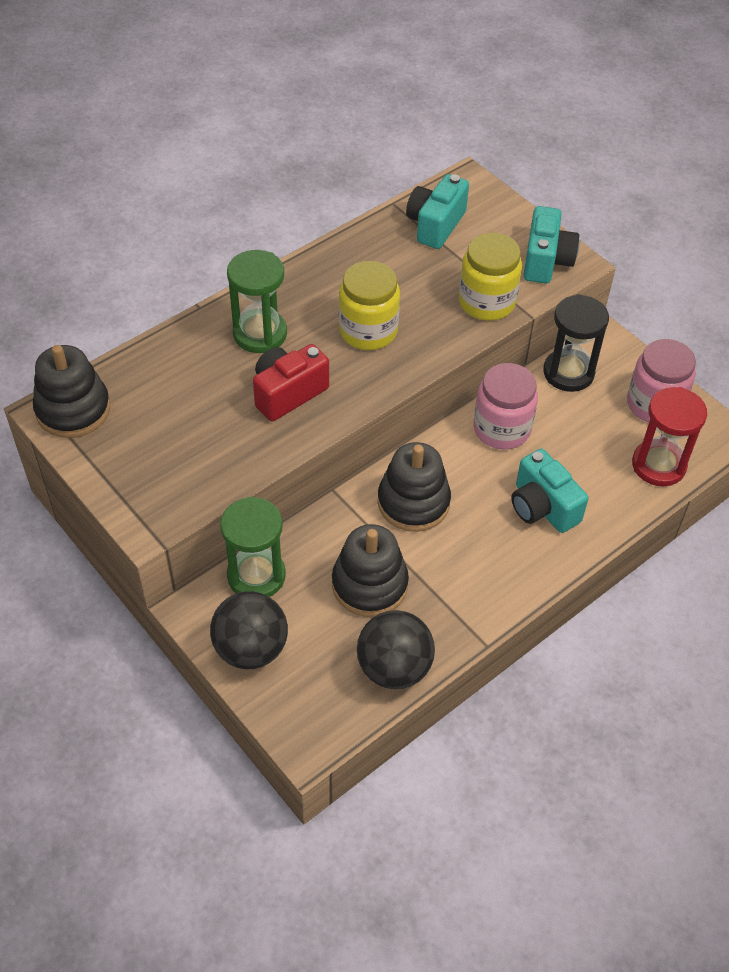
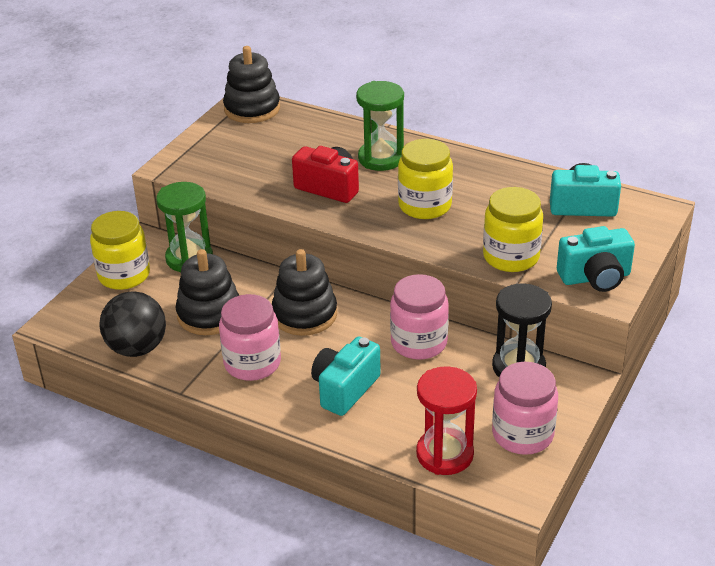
camera: 70 degrees right, 15 degrees down
black ball [210,591,288,669] -> yellow jar [90,211,150,290]
none -> pink jar [219,294,281,381]

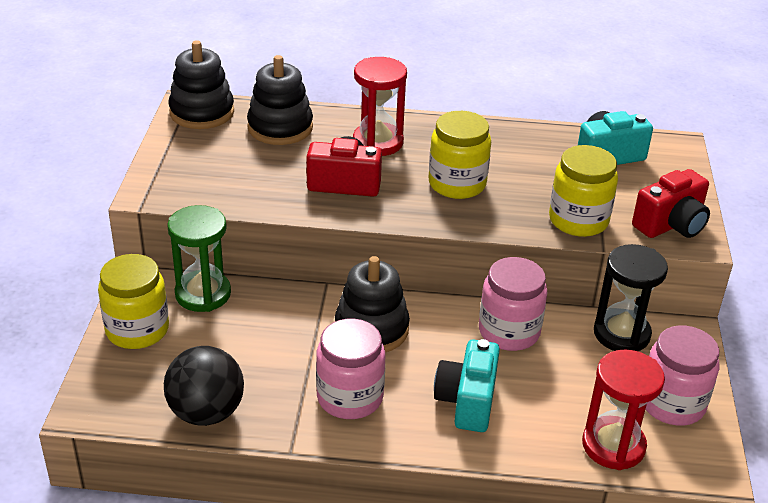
camera: 25 degrees left, 0 degrees up
black stacking toy [176,249,239,335] -> black stacking toy moved to [247,55,313,145]
green hourglass [356,81,404,171] -> red hourglass [353,57,407,156]
turquoise camera [557,226,635,292] -> red camera [632,169,710,238]

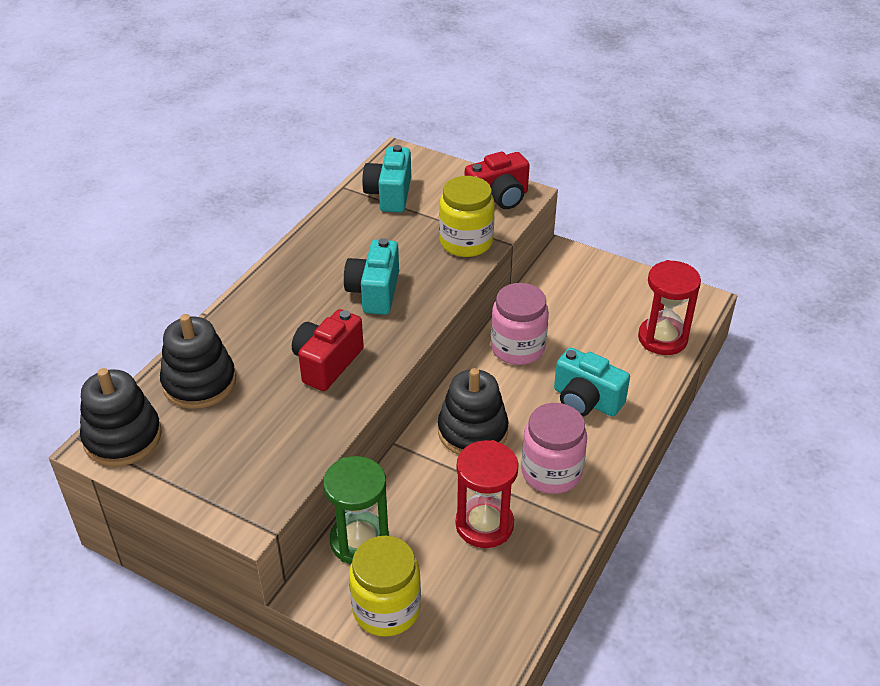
camera: 65 degrees left, 5 degrees up
black ball [164,346,244,426] -> none
red hourglass [353,57,407,156] -> red hourglass moved to [456,440,519,548]
yellow jar [429,111,491,199] -> turquoise camera [344,238,399,315]
black hourglass [594,244,668,351] -> none
red camera [632,169,710,238] -> red camera turned 75 degrees clockwise [465,152,530,209]
pink jar [645,325,720,426] -> none

